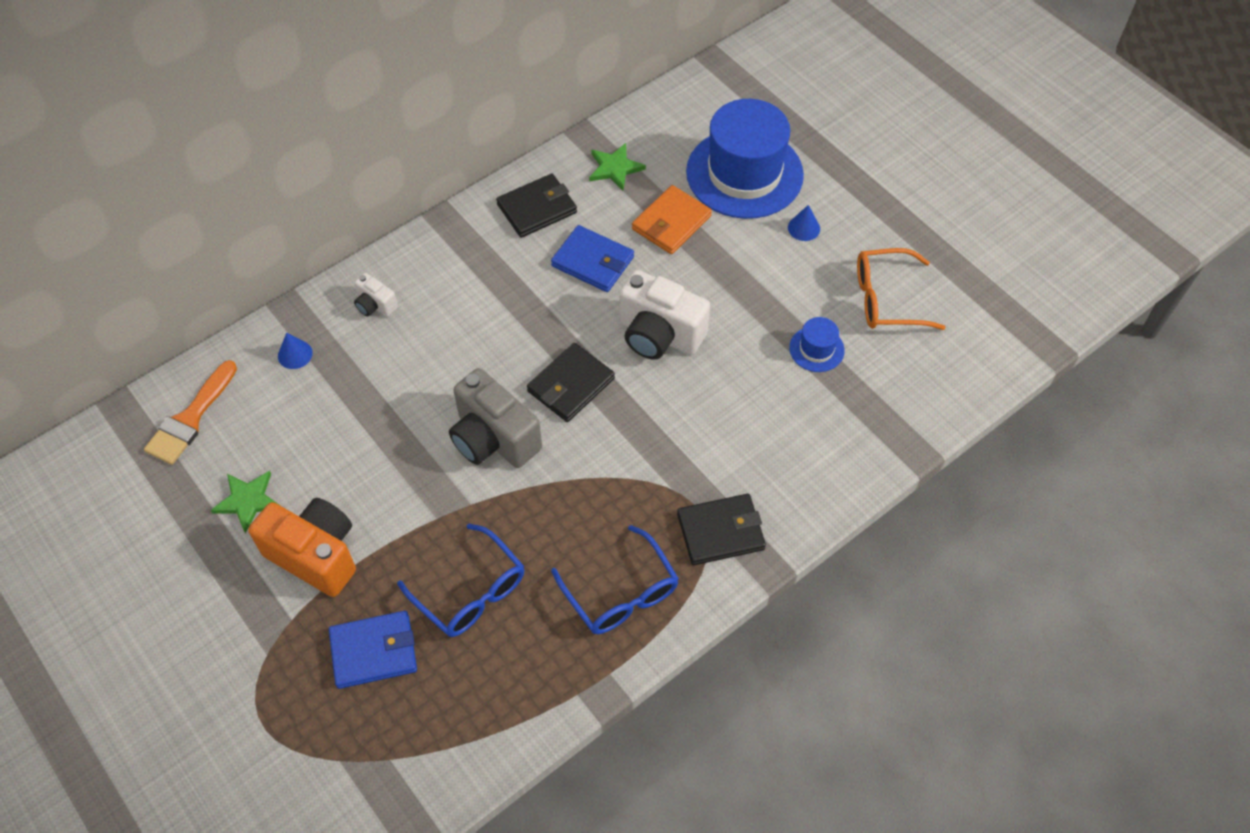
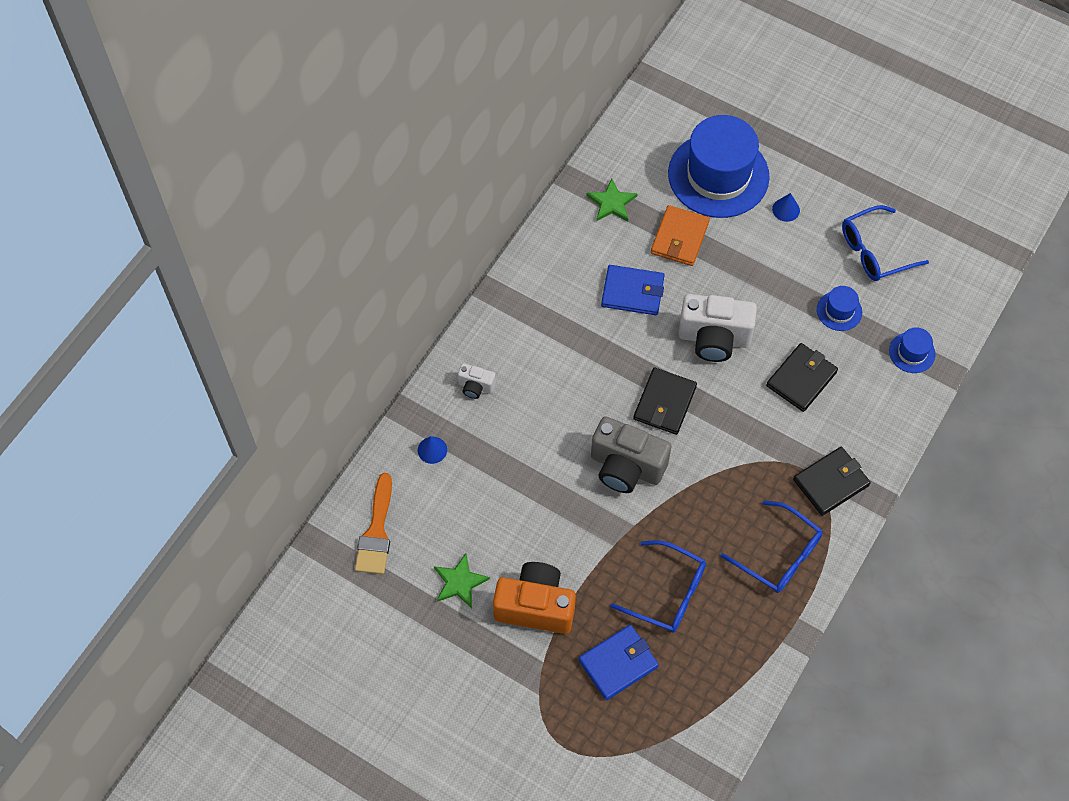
camera: 20 degrees left, 5 degrees up
black wallet [496,174,577,238] -> black wallet moved to [766,343,838,412]
orange glasses [857,248,946,330] -> blue glasses [842,205,929,281]
none -> blue hat [889,328,936,373]

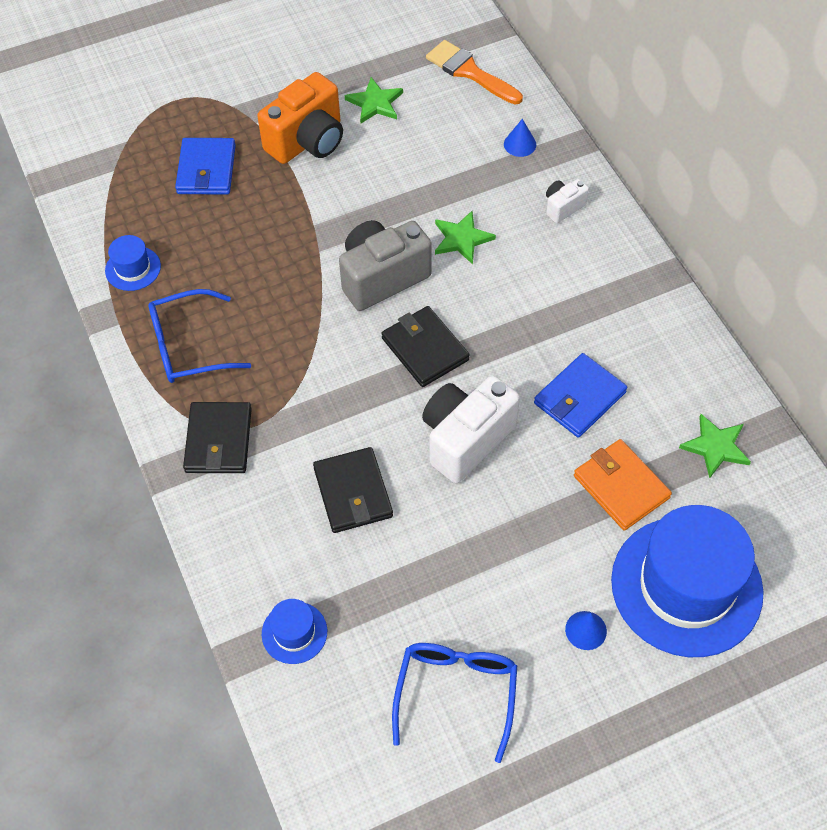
camera: 125 degrees right, 5 degrees down
blue glasses [610,540,706,633] -> none
blue hat [817,286,862,331] -> blue hat moved to [105,235,161,291]
none -> green star [435,211,496,264]

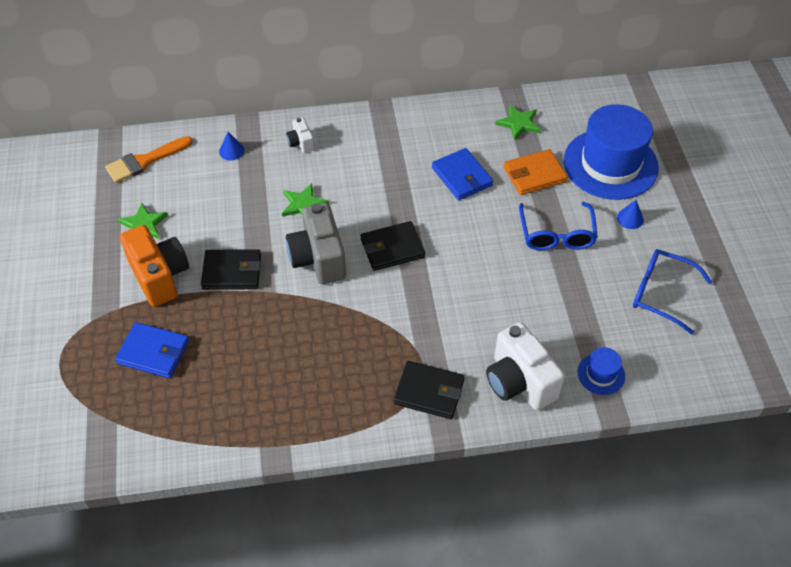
camera: 75 degrees left, 5 degrees down
blue hat [105,235,161,291] -> none
blue glasses [148,289,251,383] -> blue glasses moved to [519,202,598,250]
black wallet [313,447,393,533] -> black wallet moved to [201,249,261,290]
white camera [422,376,520,483] -> white camera moved to [486,322,565,411]

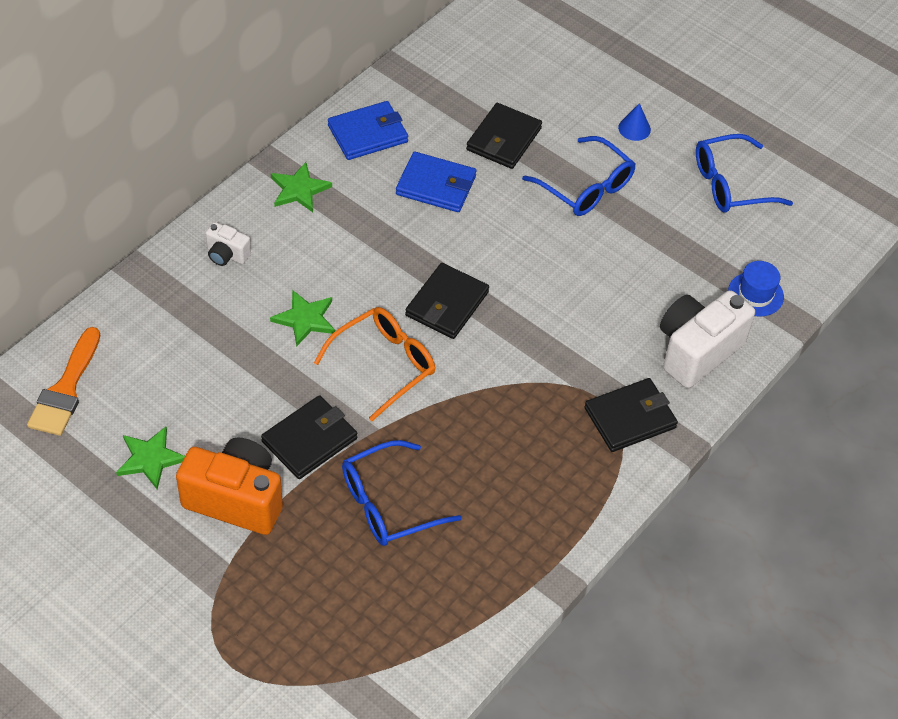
camera: 45 degrees left, 0 degrees up
blue wallet [115,322,189,378] -> blue wallet moved to [328,101,408,160]
blue cone [219,132,244,161] -> none
grey camera [286,203,346,284] -> orange glasses [314,307,435,421]
white camera [486,322,565,411] -> white camera turned 120 degrees clockwise [660,290,755,388]
green star [495,105,541,140] -> green star moved to [271,162,332,212]
orange wallet [504,149,568,195] -> black wallet [466,103,542,169]
blue hat [564,104,659,200] -> none
none -> blue glasses [342,440,462,546]

